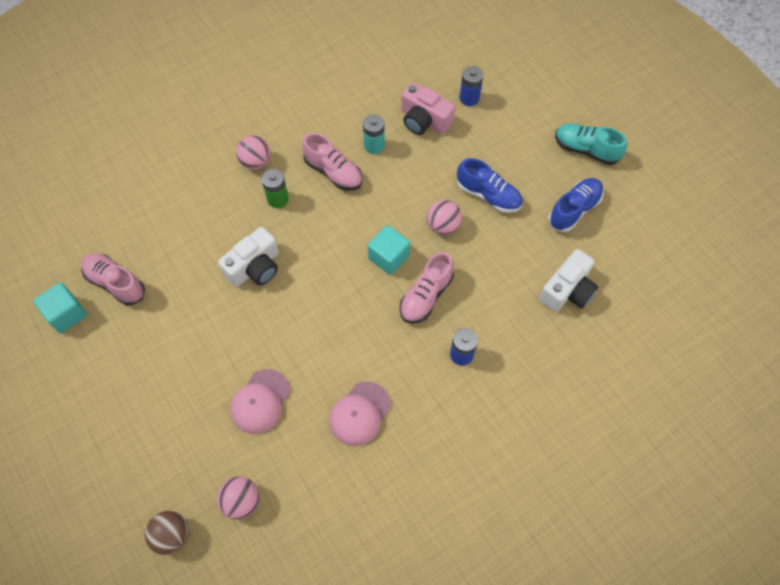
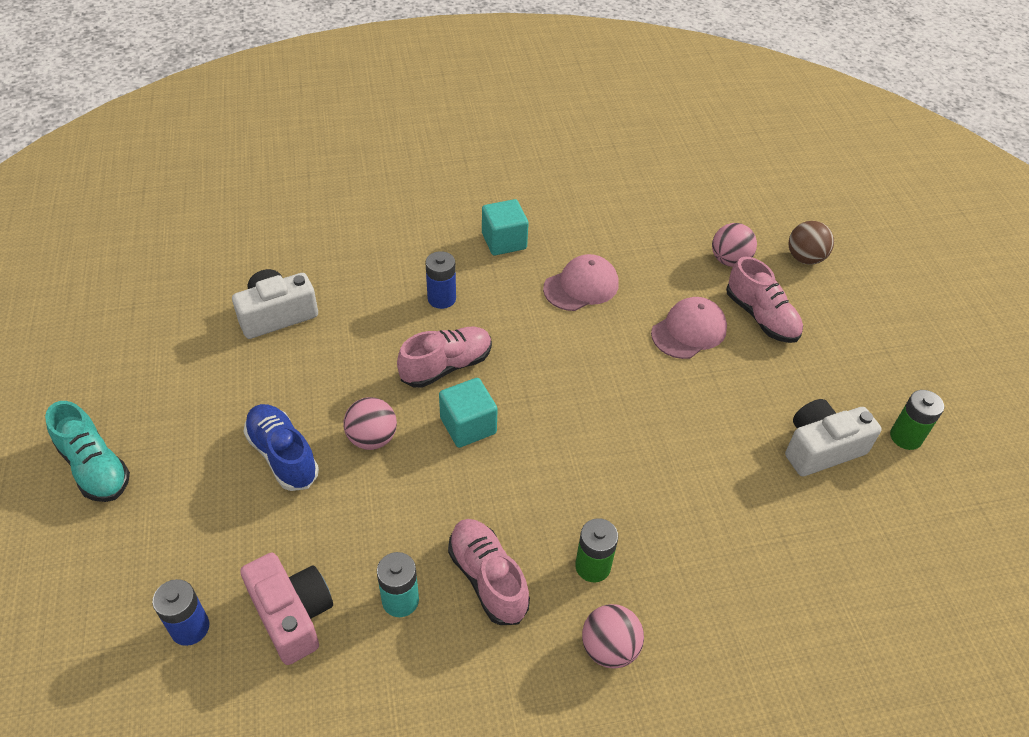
camera: 160 degrees left, 15 degrees down
turquoise cube [33,282,87,333] -> turquoise cube moved to [482,199,529,255]
pink shoe [81,253,145,305] -> pink shoe moved to [726,257,803,343]
white camera [218,227,279,287] -> white camera moved to [785,399,882,476]
blue shoe [548,178,604,232] -> none
none -> green battery [890,390,944,450]

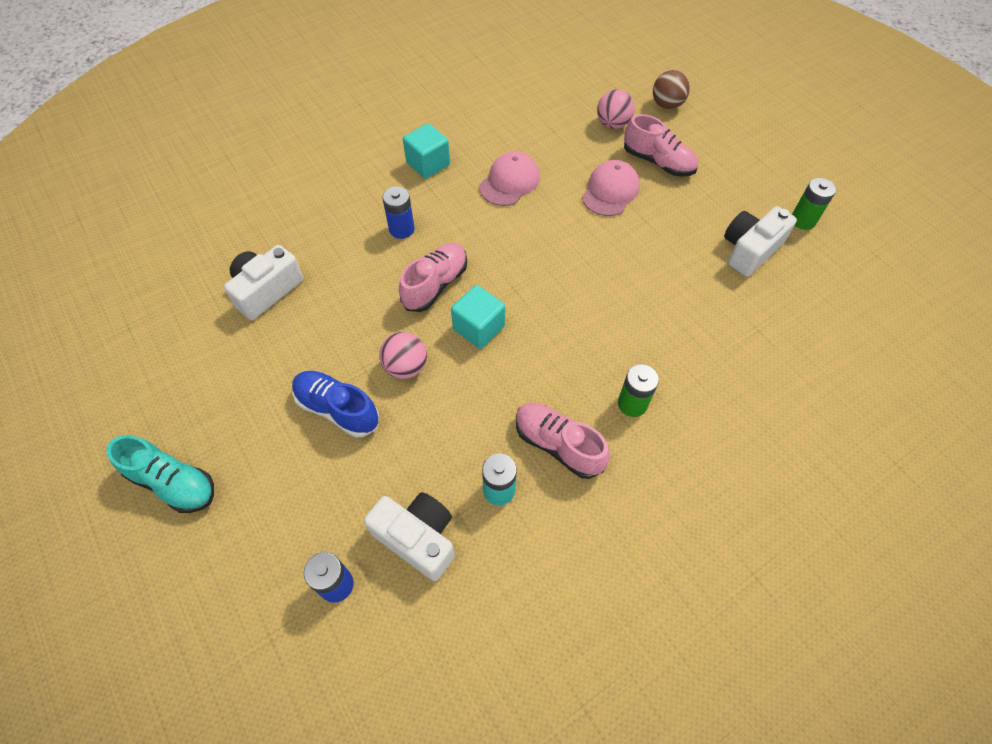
camera: 20 degrees left, 10 degrees up
pink camera [240,553,333,665] -> white camera [364,492,455,581]
pink ball [582,604,644,669] -> none

